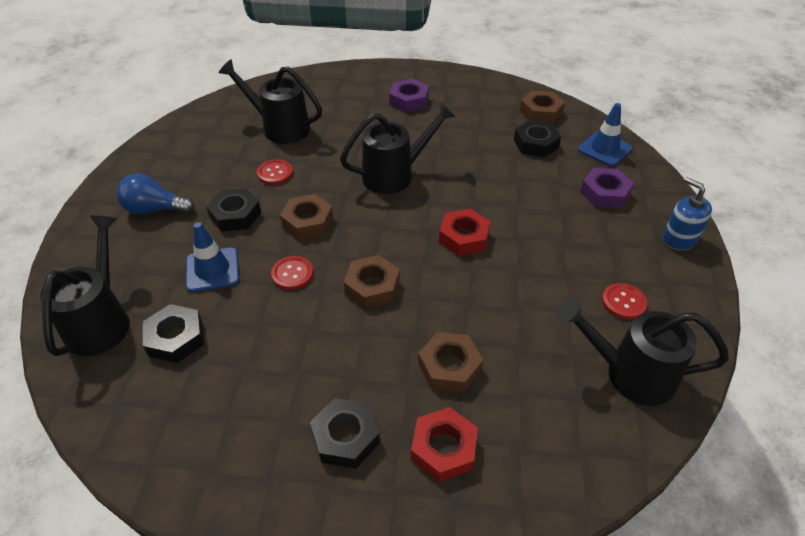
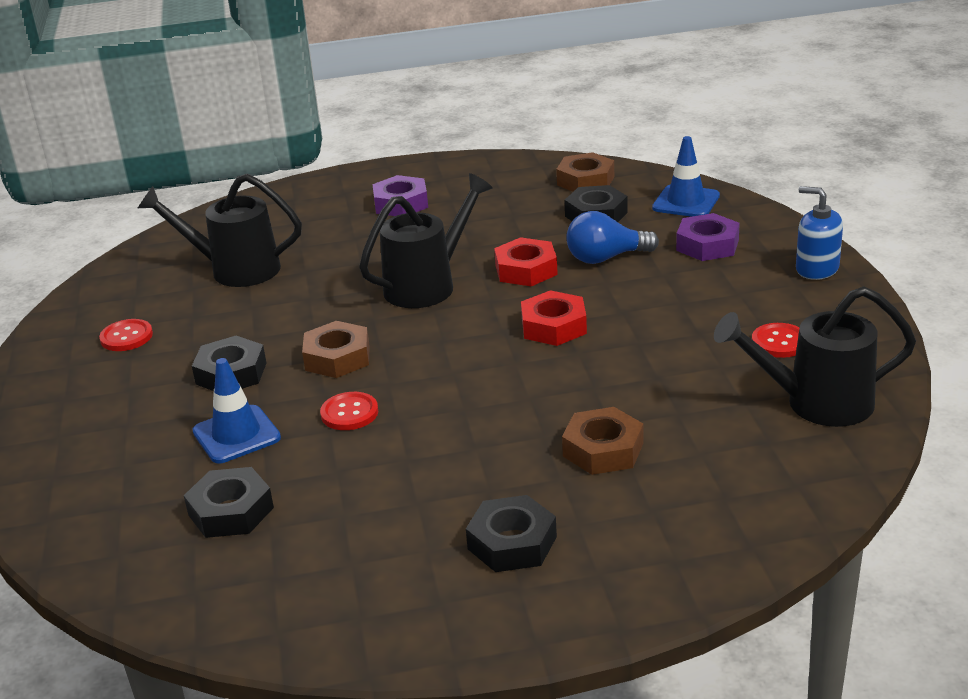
camera: 15 degrees left, 15 degrees down
black watering can [40,215,130,356] -> none
blue light bulb [117,173,194,214] -> blue light bulb moved to [566,211,659,264]
red button [257,159,293,185] -> red button moved to [99,319,153,351]
brown nut [344,255,400,308] -> none
red nut [411,407,478,482] -> red nut moved to [494,237,558,286]

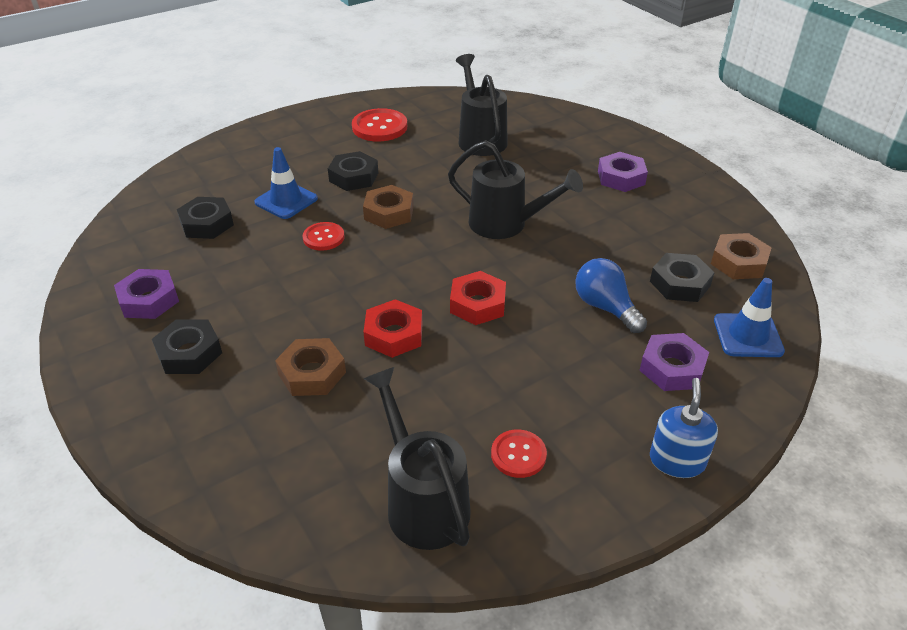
camera: 65 degrees right, 10 degrees up
red button [99,319,153,351] -> red button [352,108,407,141], size x1.62
red nut [494,237,558,286] -> red nut moved to [363,299,422,358]
none -> purple nut [114,269,179,319]

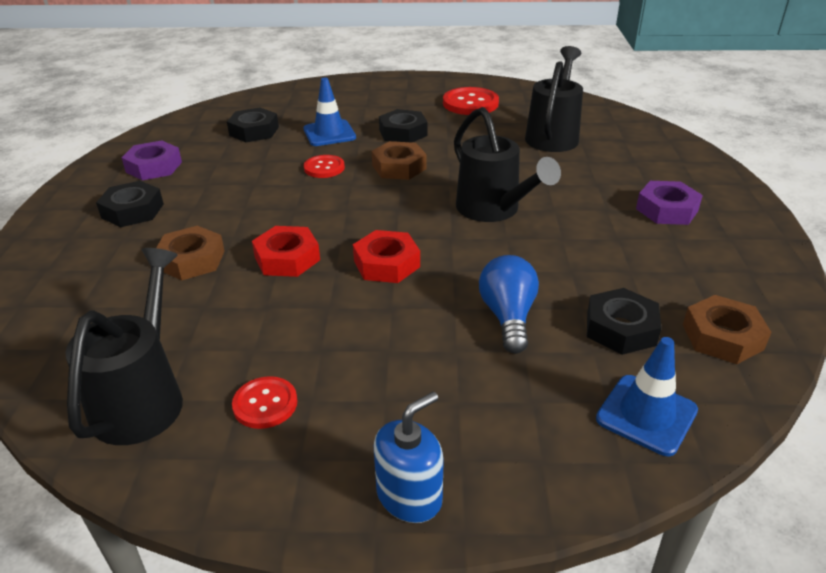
camera: 35 degrees right, 5 degrees down
purple nut [639,333,709,391] -> none

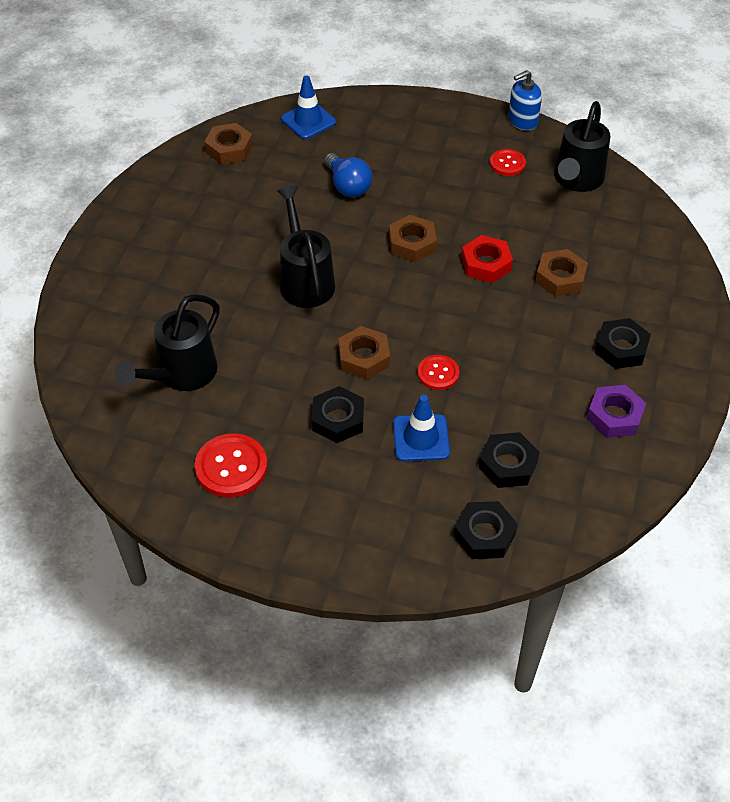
camera: 165 degrees left, 15 degrees up
red nut [353,230,420,283] -> brown nut [389,215,437,262]
blue soap dispenser [374,392,444,523] -> blue soap dispenser moved to [508,70,542,130]
blue light bulb [479,255,539,354] -> blue light bulb turned 45 degrees counterclockwise [324,153,372,197]
black nut [587,288,662,355] -> black nut moved to [454,501,518,559]
purple nut [636,181,703,225] -> none

